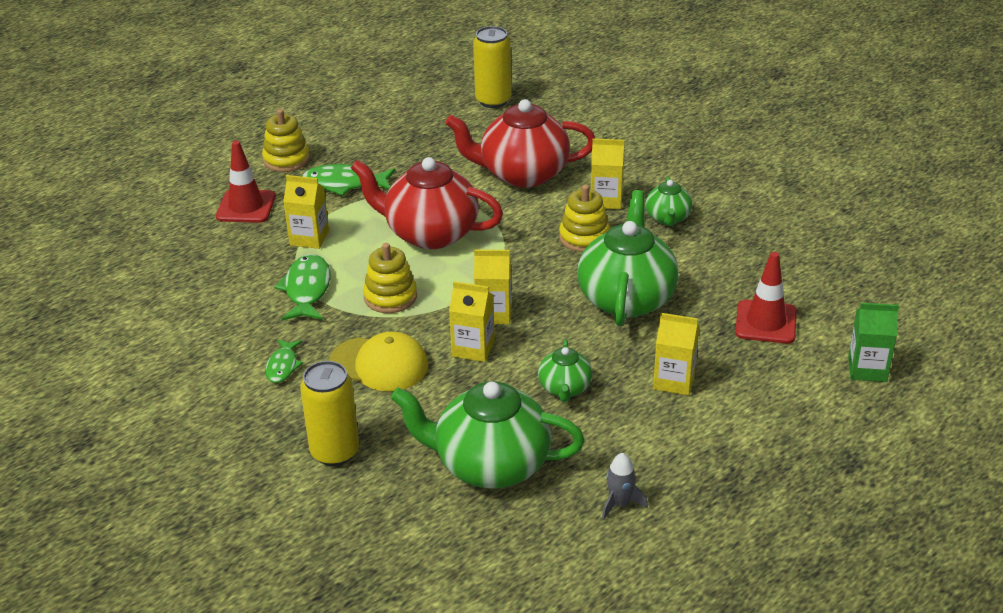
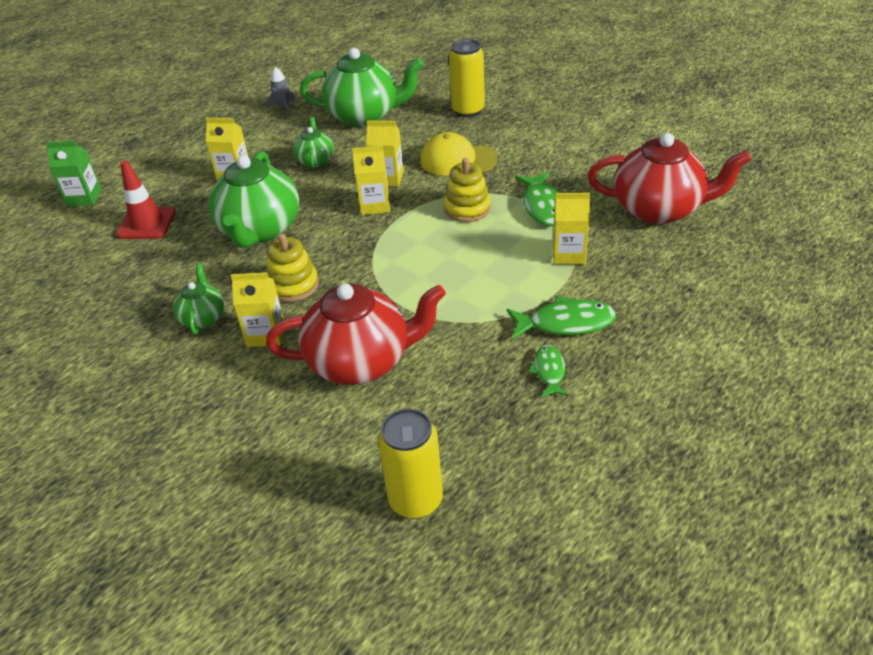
camera: 175 degrees right, 5 degrees up
red traffic cone [216,141,276,223] -> none
yellow stacking toy [262,109,310,172] -> none
green fish [265,339,303,383] -> green fish moved to [528,345,569,397]
red teapot [351,157,503,249] -> red teapot moved to [588,133,751,224]

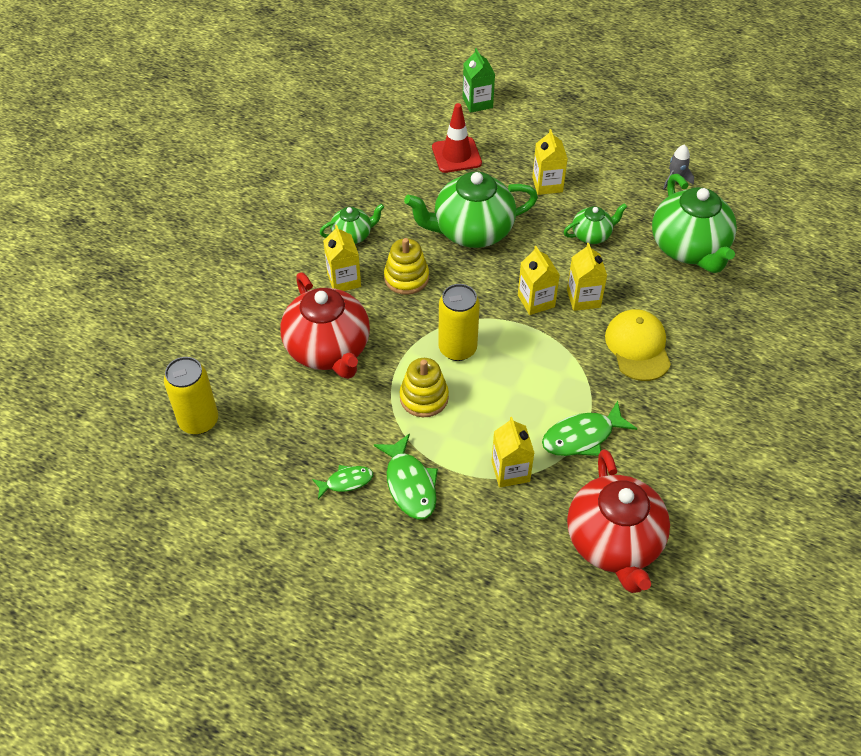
camera: 70 degrees right, 10 degrees up
yellow stacking toy [443,158,491,222] -> yellow stacking toy moved to [400,358,449,417]
yellow can [449,39,485,117] -> yellow can moved to [438,284,480,361]

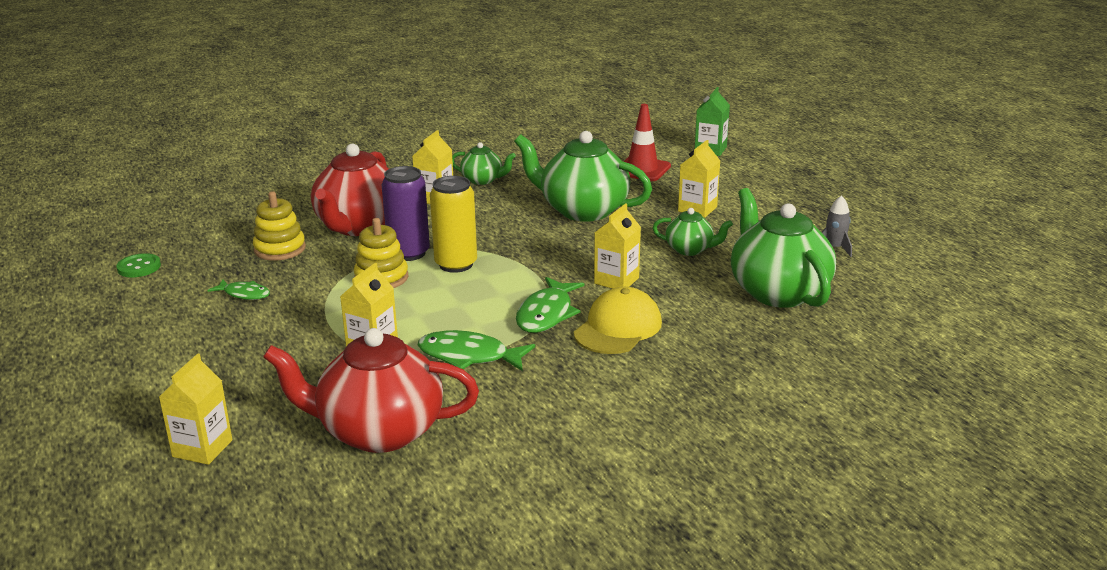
camera: 40 degrees right, 25 degrees down
yellow can [164,357,218,435] -> none
green fish [374,433,438,519] -> green fish moved to [516,277,584,333]
yellow stacking toy [384,238,429,295] -> yellow stacking toy moved to [253,191,306,261]
yellow carton [518,246,560,315] -> yellow carton moved to [159,354,233,465]
red teapot [567,449,670,593] -> red teapot turned 60 degrees clockwise [263,328,479,453]
green teapot [652,174,737,273] -> green teapot turned 135 degrees clockwise [731,188,836,308]
none -> green button [116,253,161,277]
none -> purple can [381,166,430,261]

